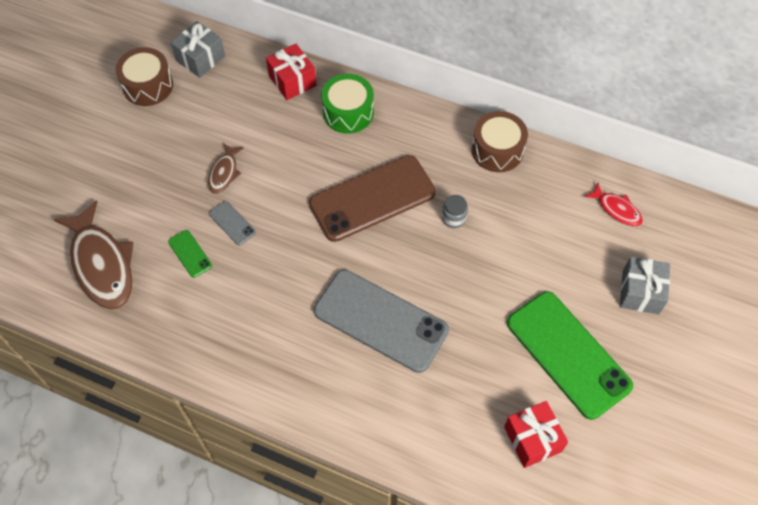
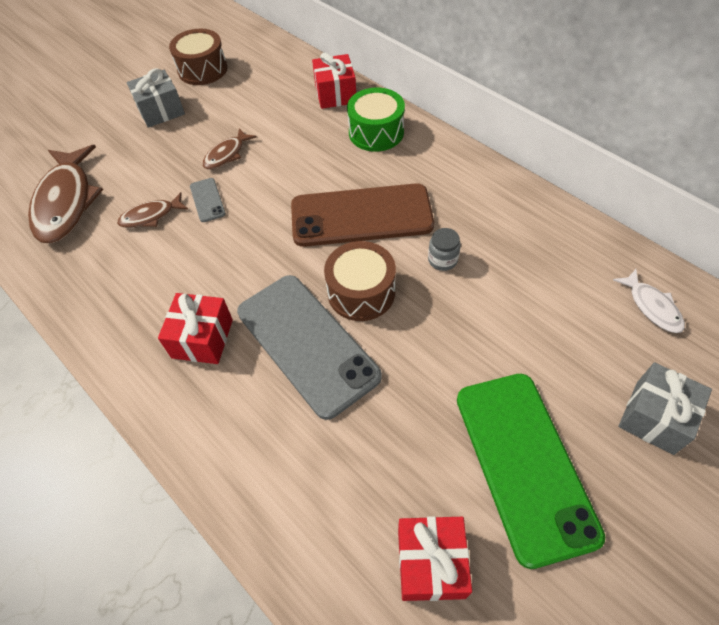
camera: 25 degrees right, 5 degrees down
green phone [168,230,212,278] -> brown fish [117,192,188,228]
grey gift [171,21,225,78] -> grey gift moved to [127,68,185,128]
brown drum [472,111,528,172] -> brown drum moved to [324,241,396,321]
red fish [584,182,643,226] -> white fish [613,269,685,333]
none -> red gift [158,293,233,364]

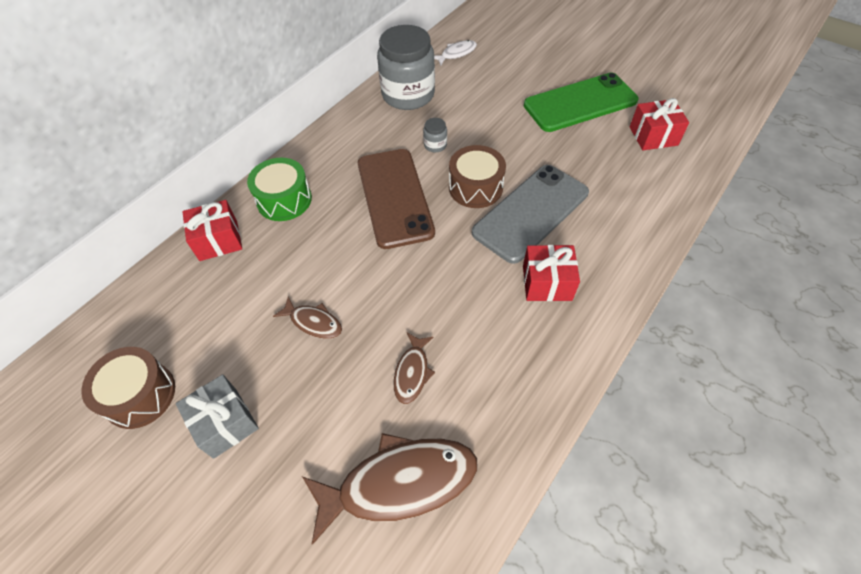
camera: 100 degrees left, 0 degrees up
brown fish [117,192,188,228] -> brown fish turned 45 degrees clockwise [394,333,435,404]
grey phone [190,178,226,222] -> none
grey gift [619,362,712,455] -> none
none -> grey jar [377,25,435,110]

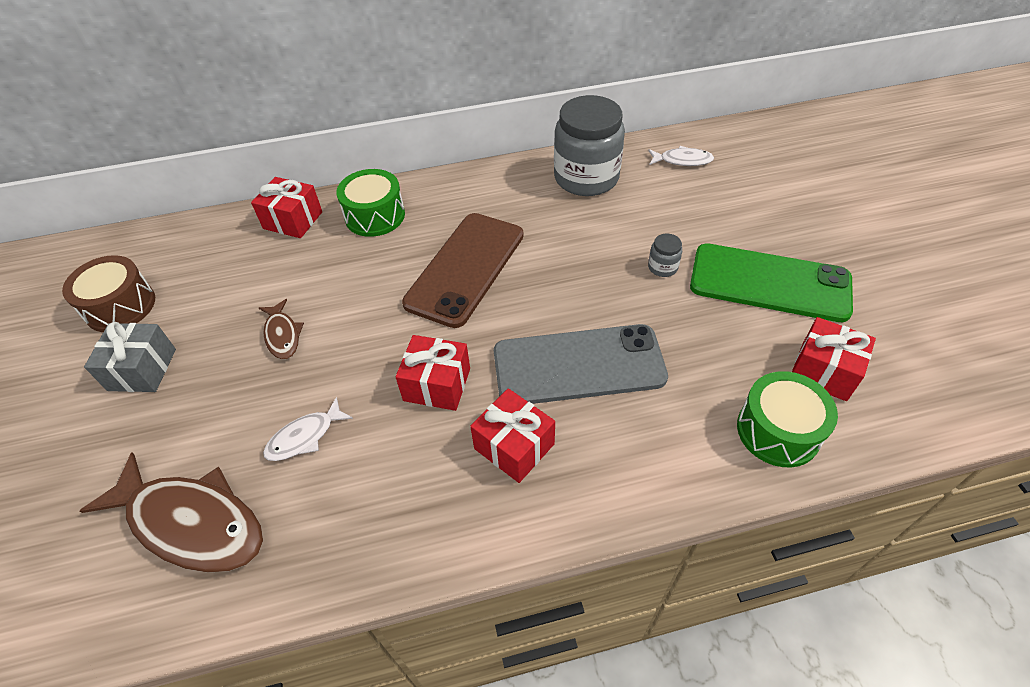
camera: 40 degrees right, 5 degrees down
brown fish [394,333,435,404] -> white fish [263,397,353,461]
grey jar [423,118,447,152] -> grey jar moved to [648,234,682,277]
brown drum [449,145,506,208] -> none
none -> red gift [396,335,470,411]
none -> green drum [737,371,838,467]

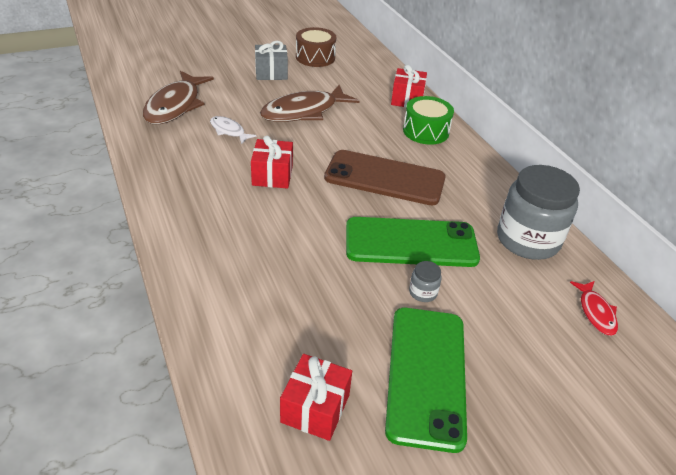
camera: 75 degrees right, 10 degrees down
brown fish [259,299,304,359] -> brown fish [260,85,360,122], size x2.00
red gift [470,388,555,483] -> none
grey phone [494,324,668,404] -> none
white fish [648,146,714,166] -> red fish [570,281,618,336]
green drum [737,371,838,467] -> none
none -> green phone [346,217,480,267]

